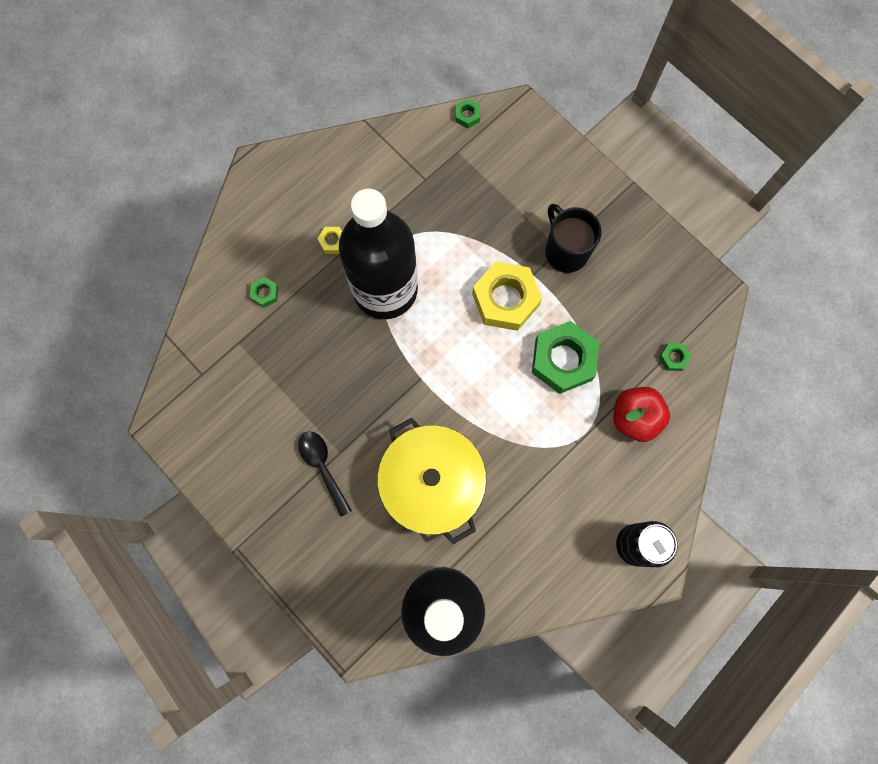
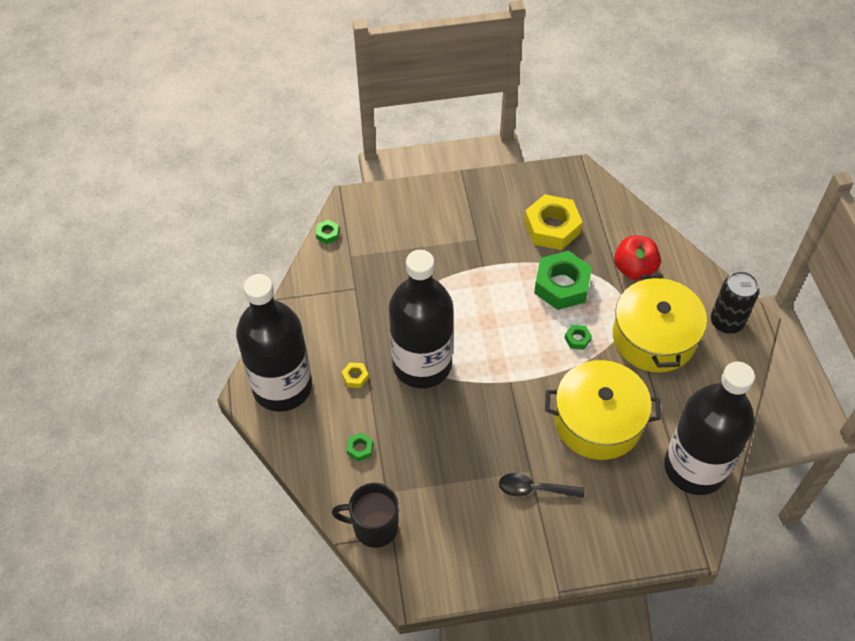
camera: 55 degrees left, 20 degrees down
yellow nut [472,261,542,331] -> yellow nut moved to [524,194,583,250]
black mug [545,204,602,273] -> black mug moved to [332,483,399,548]
green nut [659,343,692,371] -> green nut moved to [565,324,592,350]
none -> black bottle [236,274,312,412]
none -> yellow pot [613,274,707,372]

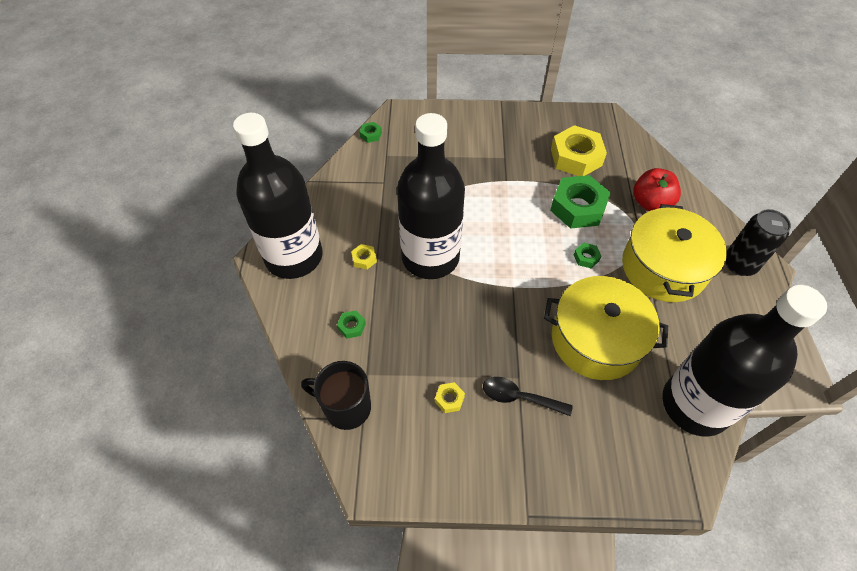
camera: 10 degrees right, 0 degrees up
none -> yellow nut [435,382,465,413]

